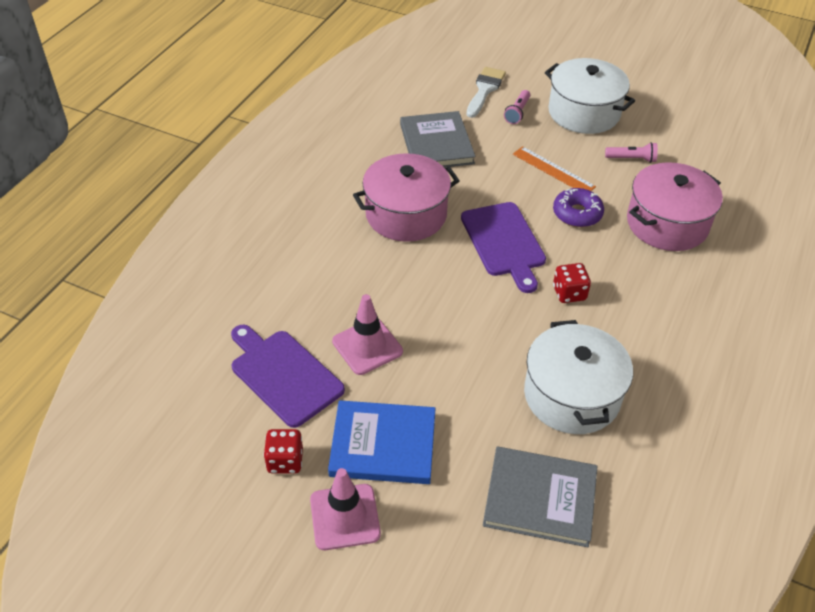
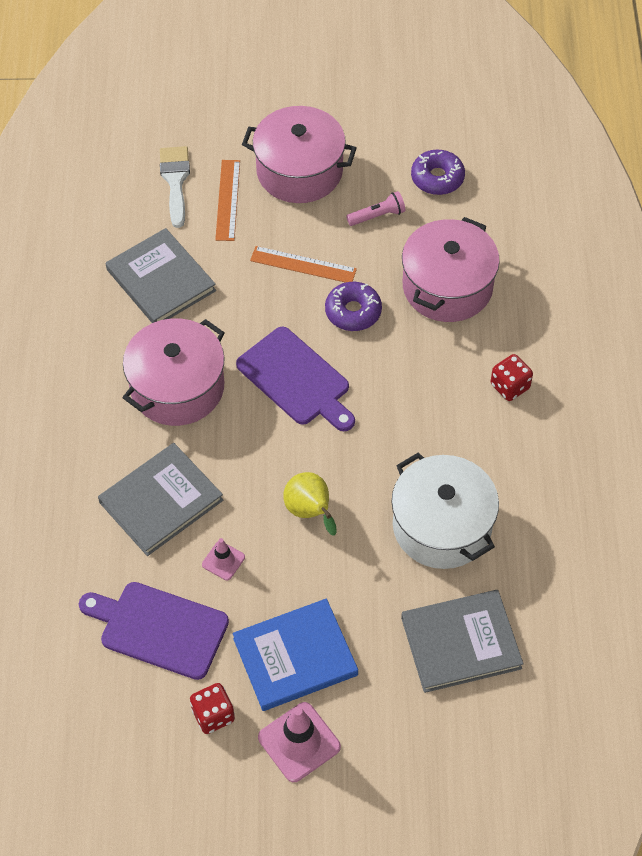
camera: 25 degrees left, 10 degrees up
pink traffic cone [332,294,403,375] -> pink traffic cone [202,538,245,580], size x0.56
pink flashlight [504,90,530,124] -> orange ruler [215,160,240,241]
white pot [545,58,635,134] -> pink pot [242,106,356,203]
red dice [553,263,591,303] -> red dice moved to [490,354,533,401]
none -> grey book [98,443,223,556]
none -> yellow pear [283,472,337,536]
none -> purple donut [411,150,465,195]

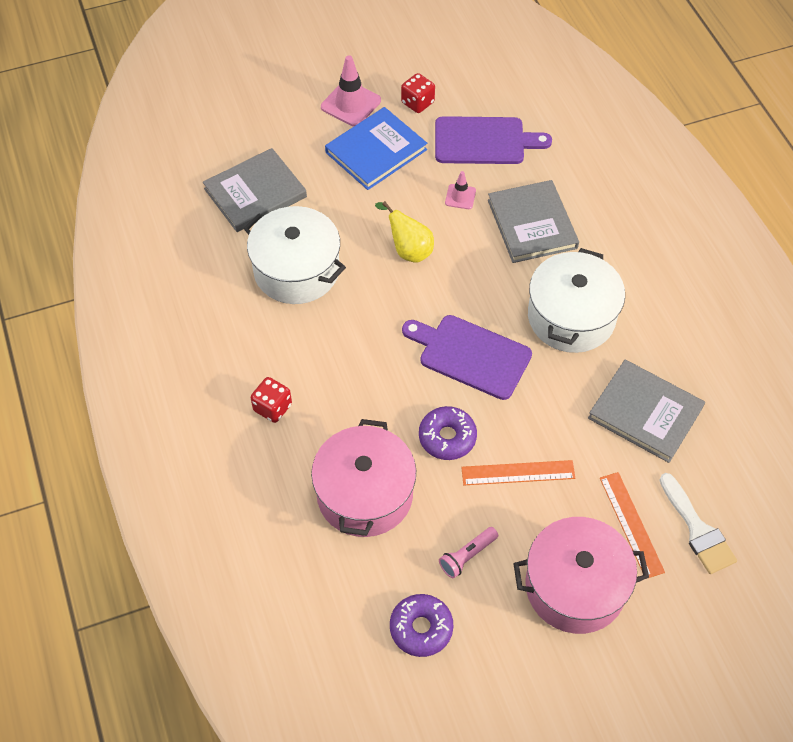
camera: 160 degrees right, 0 degrees up
grey book [98,443,223,556] -> grey book turned 45 degrees counterclockwise [488,180,579,263]
pink pot [123,318,225,426] -> white pot [528,248,625,353]

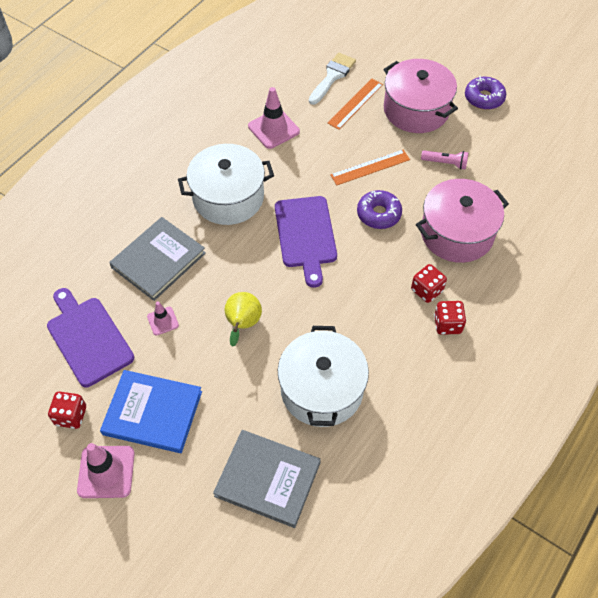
camera: 125 degrees left, 0 degrees up
purple donut [390,594,454,657] -> purple donut moved to [465,76,506,110]
orange ruler [461,460,575,485] -> orange ruler turned 75 degrees counterclockwise [330,150,410,185]
grey book [588,360,705,463] -> pink traffic cone [248,87,300,149]
none -> red dice [411,264,447,303]

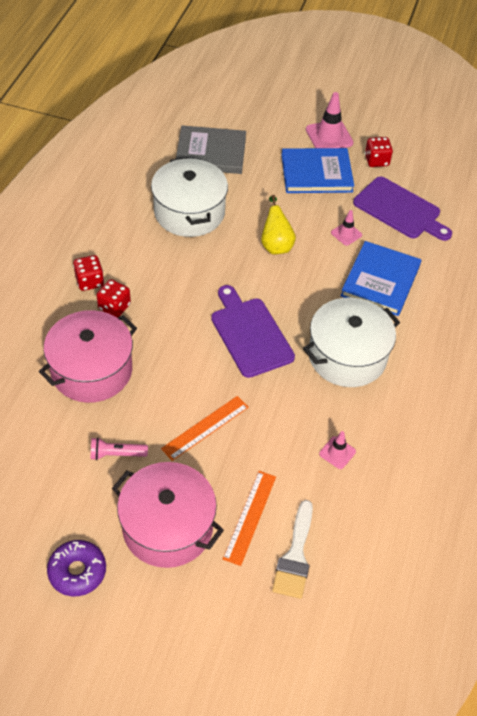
camera: 160 degrees right, 5 degrees down
grey book [109,217,206,301] -> blue book [341,241,421,316]
pink traffic cone [248,87,300,149] -> pink traffic cone [319,431,356,469], size x0.56
purple donut [357,190,402,229] -> none

